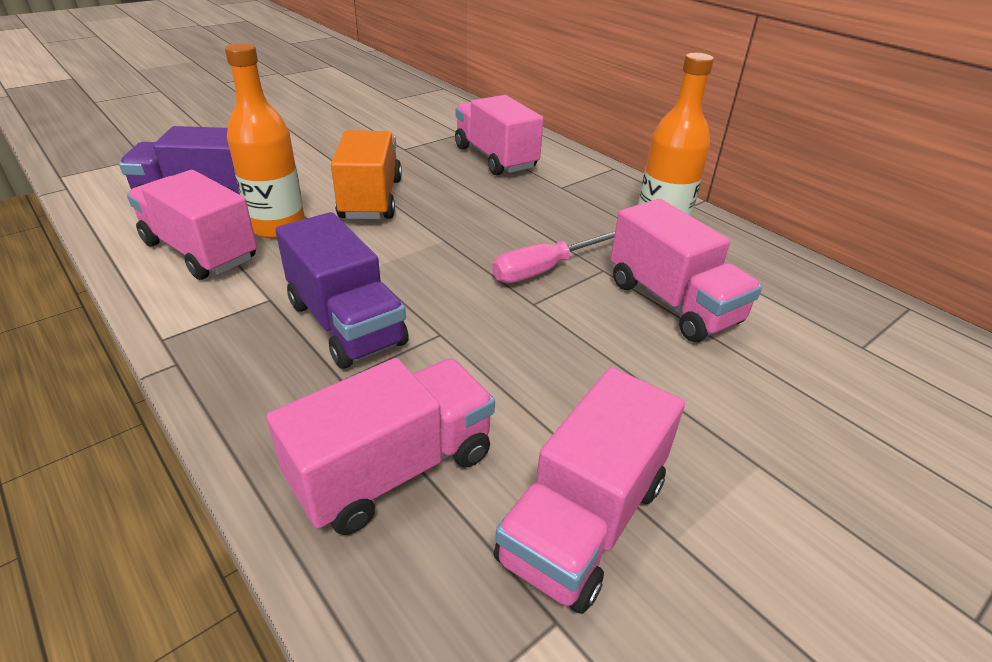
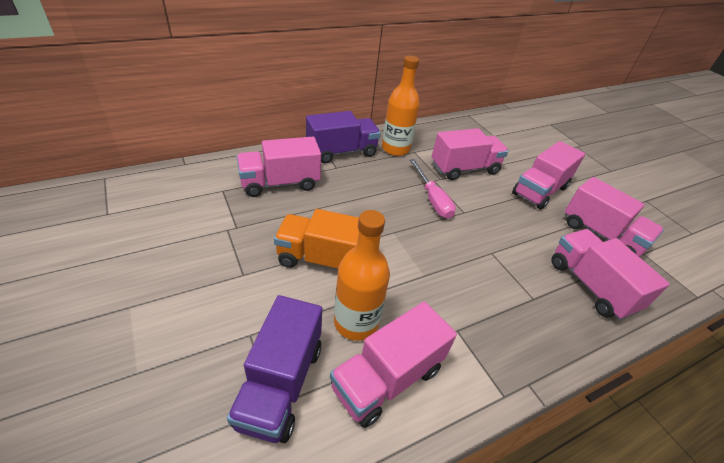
camera: 80 degrees left, 5 degrees up
purple truck [275,212,409,369] -> purple truck moved to [306,111,381,163]
none -> pink truck [512,141,585,210]

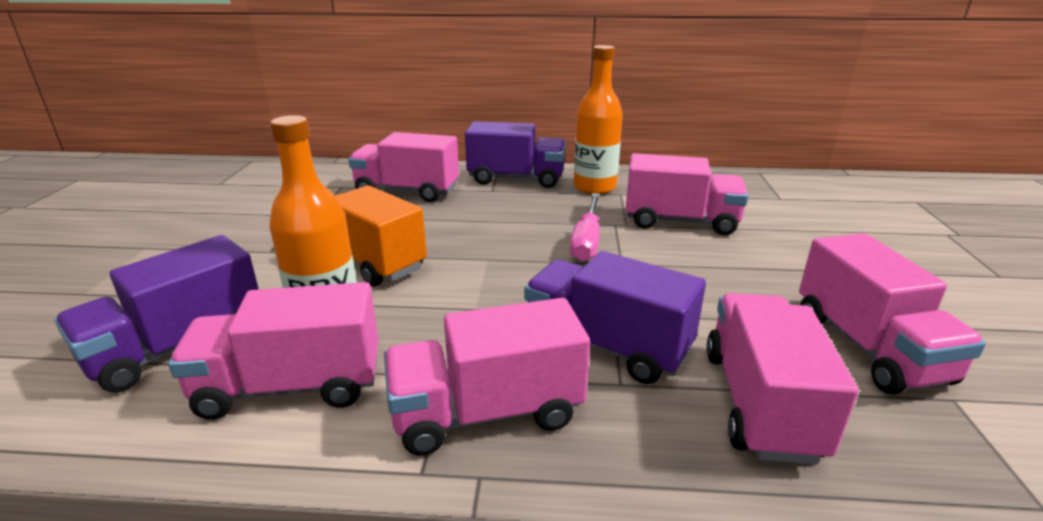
camera: 35 degrees right, 15 degrees down
pink truck [512,141,585,210] -> pink truck moved to [384,298,590,456]
none -> purple truck [524,251,706,384]

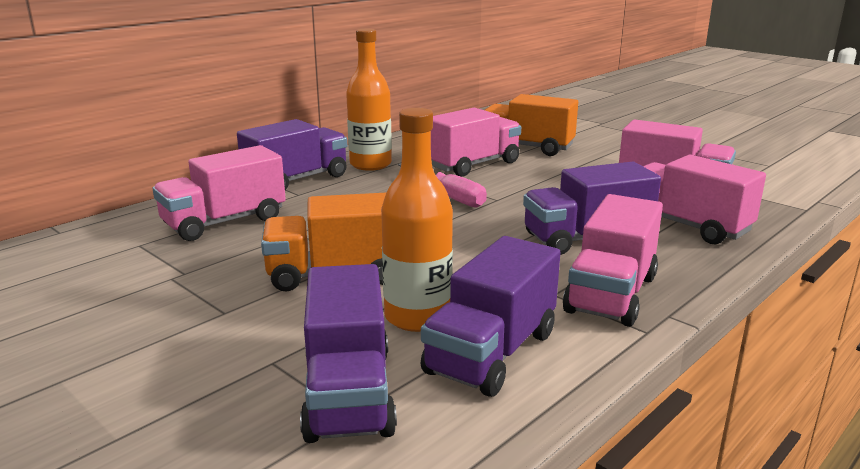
camera: 50 degrees left, 5 degrees down
pink truck [168,282,379,420] -> purple truck [421,236,561,397]
none -> orange truck [485,94,578,156]

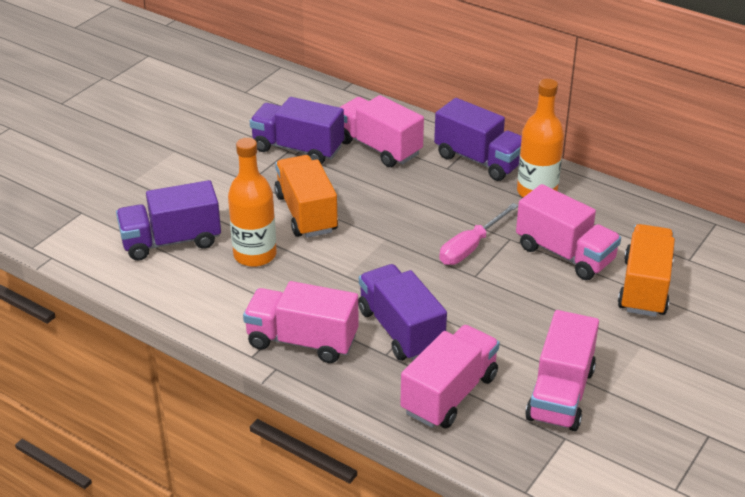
camera: 80 degrees right, 15 degrees up
purple truck [421,236,561,397] -> purple truck moved to [250,97,344,164]

